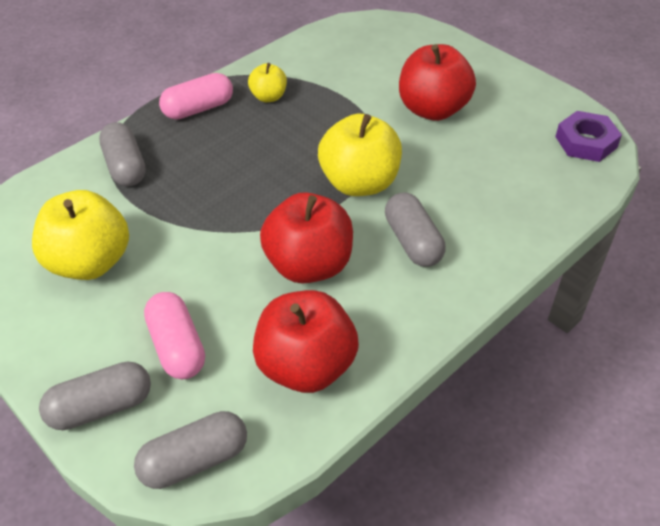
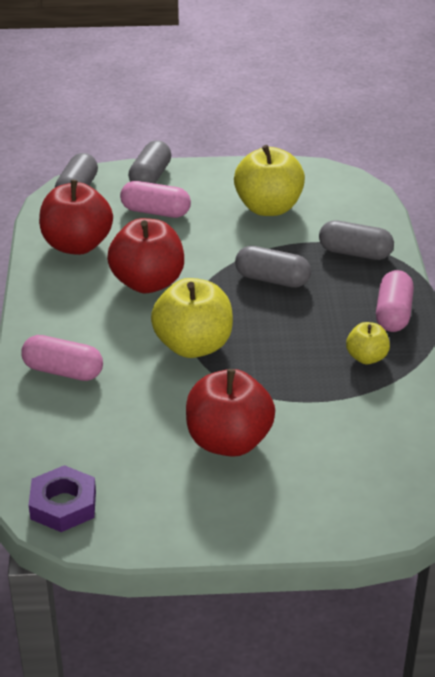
camera: 130 degrees right, 10 degrees down
grey capsule [385,192,445,267] -> grey capsule moved to [235,246,311,288]
none -> pink capsule [21,335,103,381]

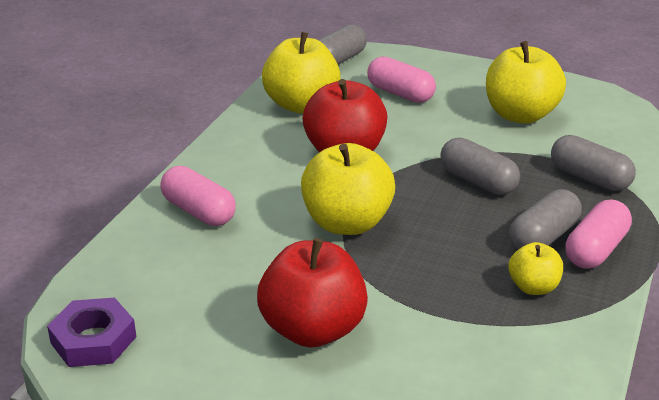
camera: 25 degrees right, 5 degrees down
red apple [39,180,113,255] -> yellow apple [262,32,341,113]
grey capsule [128,141,171,184] -> grey capsule moved to [509,189,582,250]

